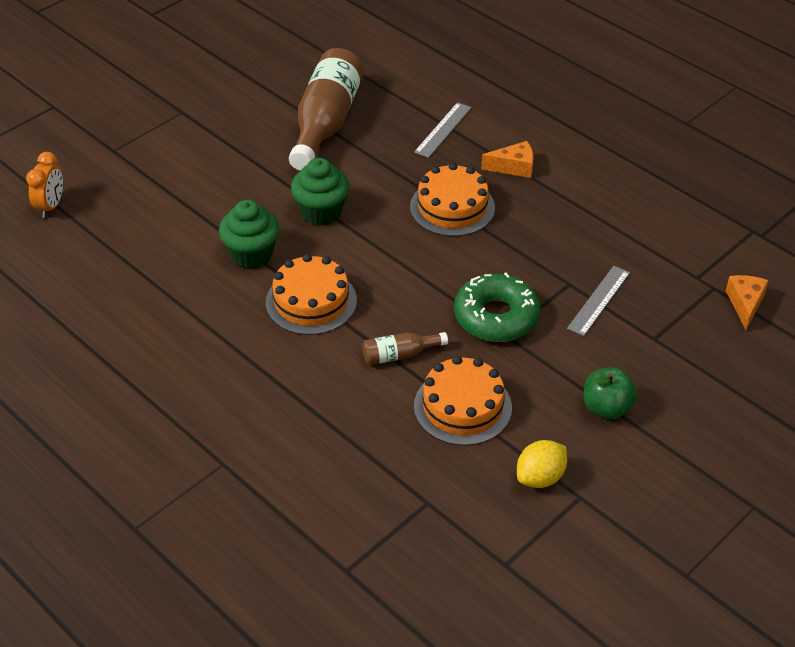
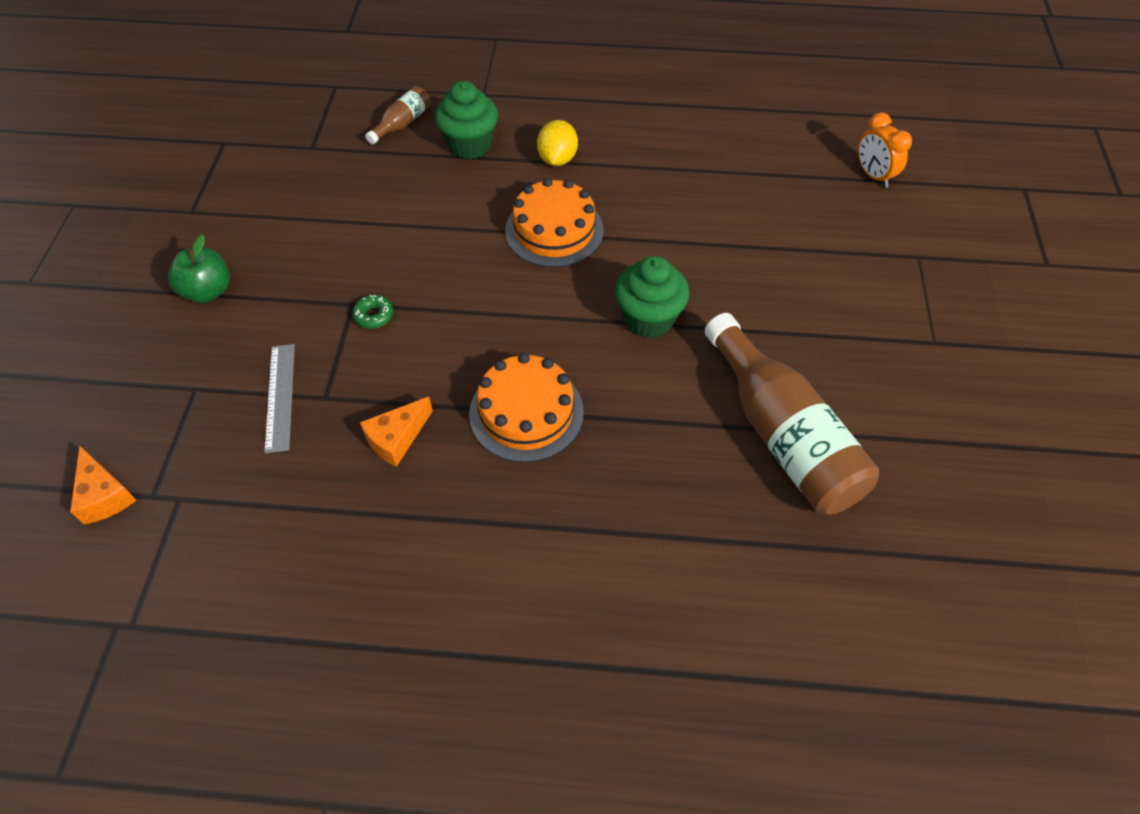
camera: 140 degrees right, 10 degrees up
green cupcake [219,200,279,269] -> green cupcake moved to [435,81,498,159]
brown bottle [362,332,448,365] -> brown bottle moved to [365,86,431,144]
grey ruler [414,102,472,158] -> none
orange cake [414,356,512,446] -> none
green donut [454,272,540,342] -> green donut [352,295,393,329], size x0.41
orange cheese [481,141,533,178] -> orange cheese moved to [360,397,433,467]
yellow lemon [517,440,567,488] -> yellow lemon moved to [537,120,578,166]

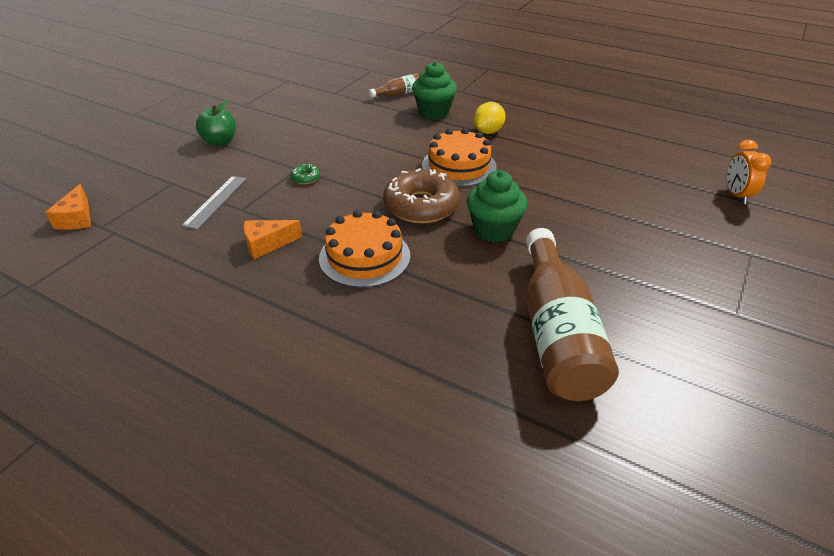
camera: 25 degrees right, 15 degrees down
none -> brown donut [383,168,460,223]

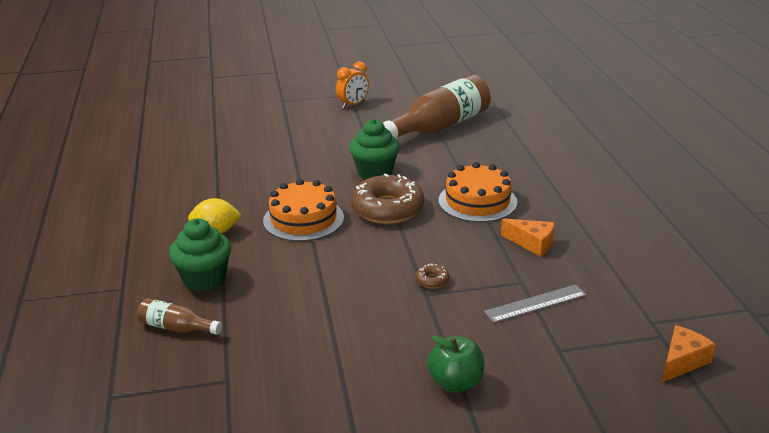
camera: 130 degrees left, 10 degrees down
green donut [291,164,320,184] -> brown donut [415,264,449,289]
orange clock [726,140,771,204] -> orange clock moved to [336,62,369,109]

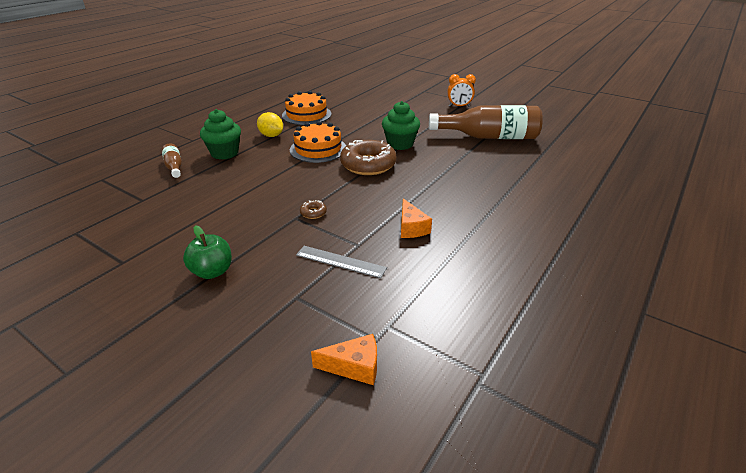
camera: 45 degrees right, 5 degrees up
orange cake [439,162,517,222] -> orange cake moved to [282,91,332,125]

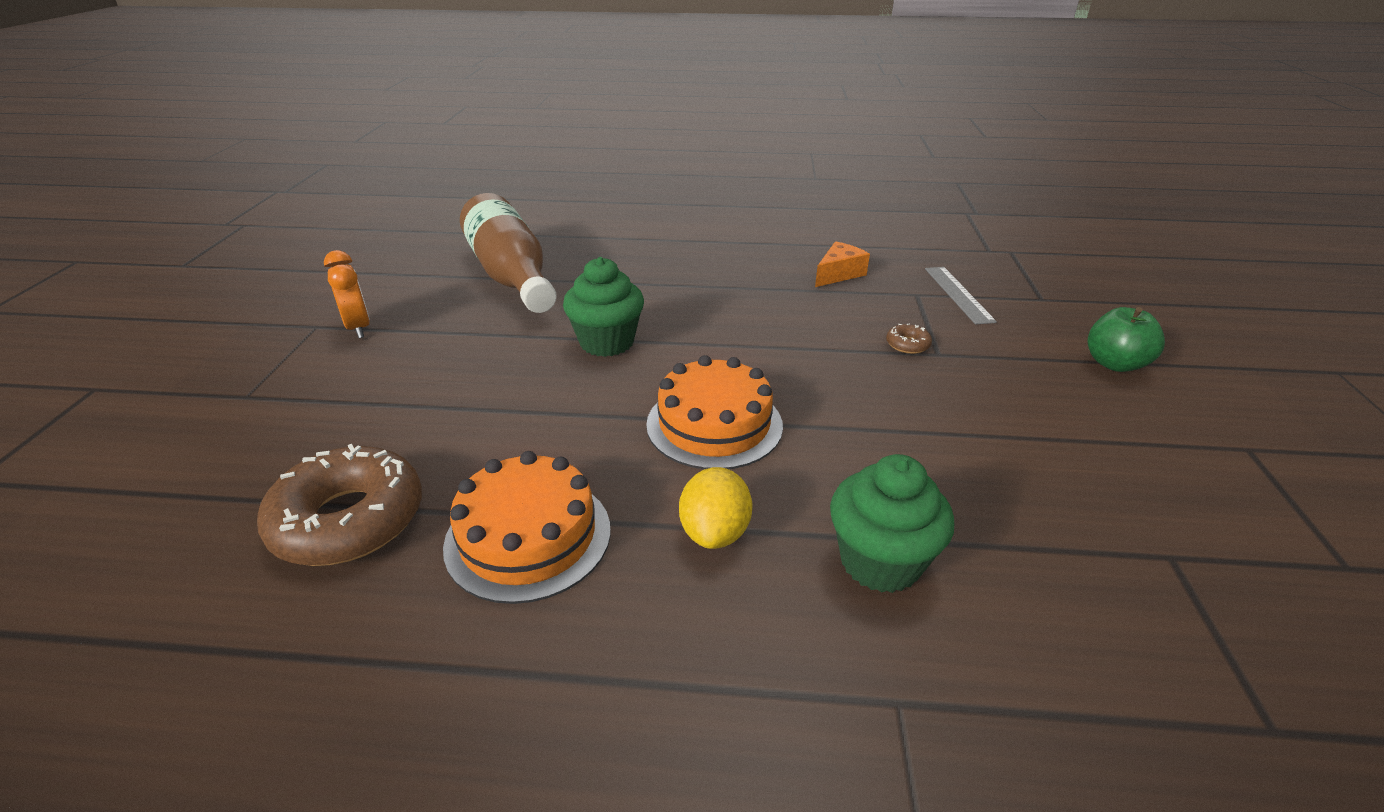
camera: 120 degrees left, 0 degrees up
brown bottle [162,143,182,178] -> none
orange cheese [311,334,377,385] -> none
brown donut [340,140,397,175] -> brown donut moved to [257,444,422,566]

